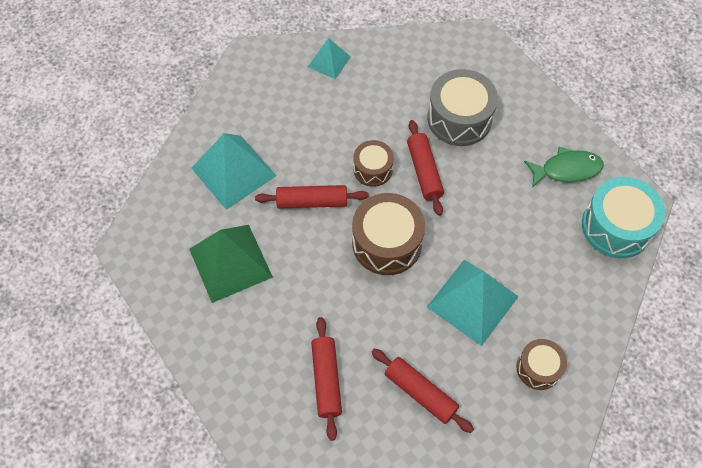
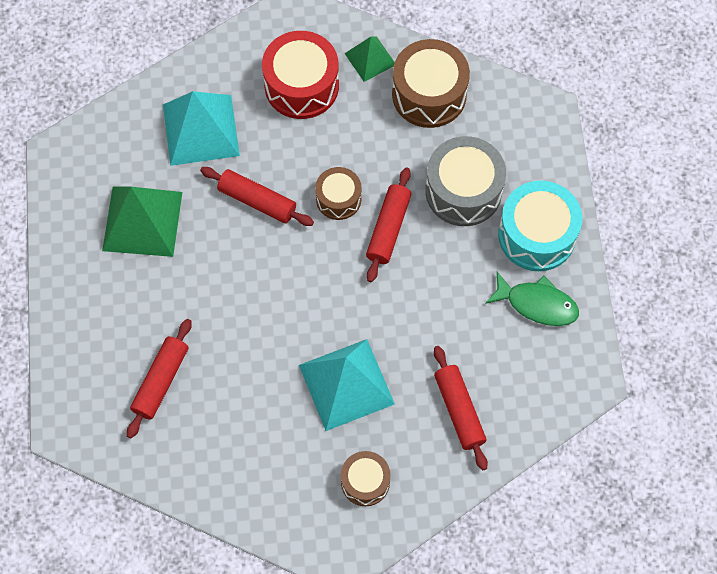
camera: 30 degrees right, 5 degrees up
turquoise pyramid [308,38,351,79] -> green pyramid [344,36,395,82]
brown drum [352,193,425,275] -> brown drum moved to [392,39,470,128]
red rolling pin [372,348,474,433] -> red rolling pin moved to [434,346,488,470]
turquoise drum [582,177,665,258] -> turquoise drum moved to [498,181,582,271]
none -> red drum [262,31,339,119]

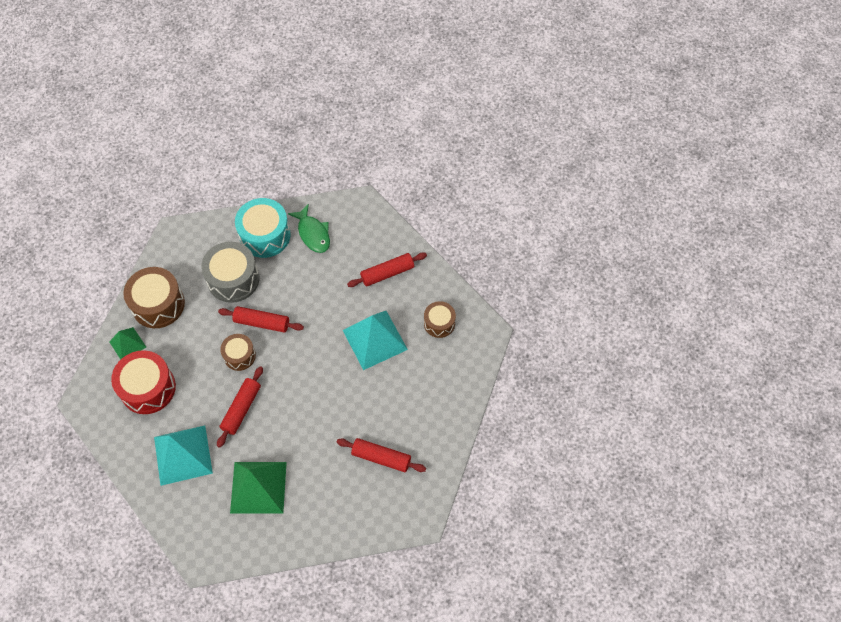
camera: 95 degrees left, 5 degrees down
green fish [485,272,579,326] -> green fish turned 135 degrees clockwise [288,204,330,253]

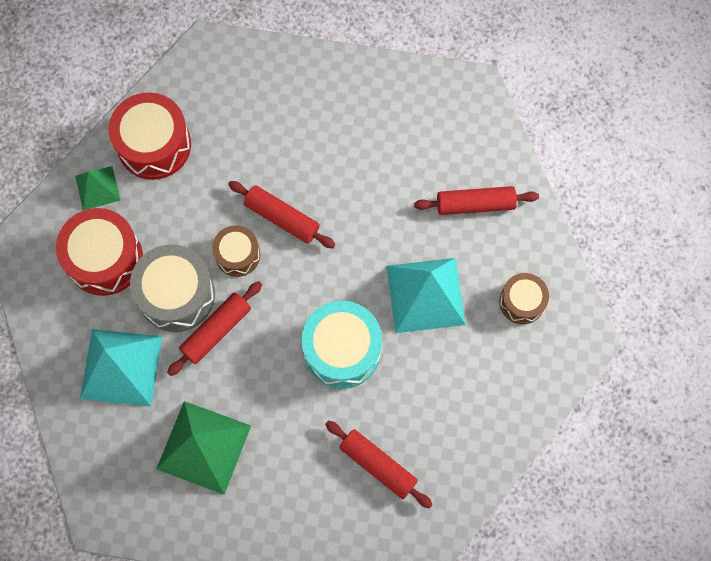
camera: 20 degrees right, 10 degrees up
brown drum [123,267,185,328] -> red drum [109,92,191,180]
grey drum [201,242,259,303] -> grey drum moved to [130,244,215,332]
turquoise drum [235,198,291,258] -> turquoise drum moved to [301,301,382,389]
green fish [288,204,330,253] -> none

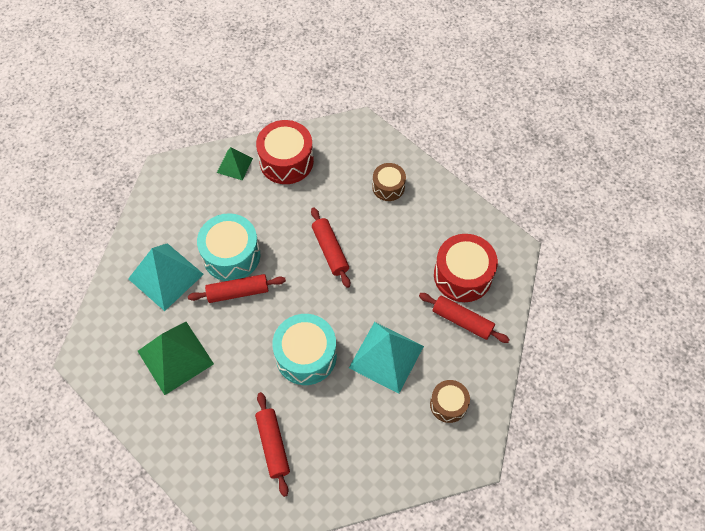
camera: 35 degrees right, 10 degrees down
red drum [56,208,143,296] -> red drum moved to [434,234,498,302]
grey drum [130,244,215,332] -> turquoise drum [197,213,260,281]
brown drum [212,225,260,277] -> brown drum moved to [372,163,406,201]

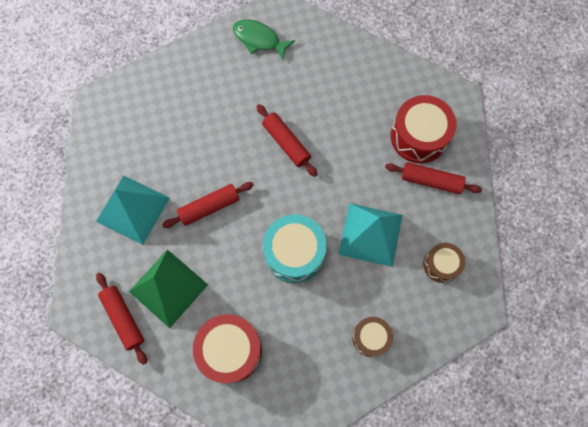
camera: 15 degrees left, 10 degrees up
turquoise drum [197,213,260,281] -> none
green pyramid [217,147,253,180] -> none
red rolling pin [255,392,290,497] -> red rolling pin moved to [96,273,147,365]
red drum [256,120,314,184] -> red drum moved to [193,314,262,383]
brown drum [372,163,406,201] -> brown drum moved to [352,317,393,357]
none -> green fish [233,19,295,60]

